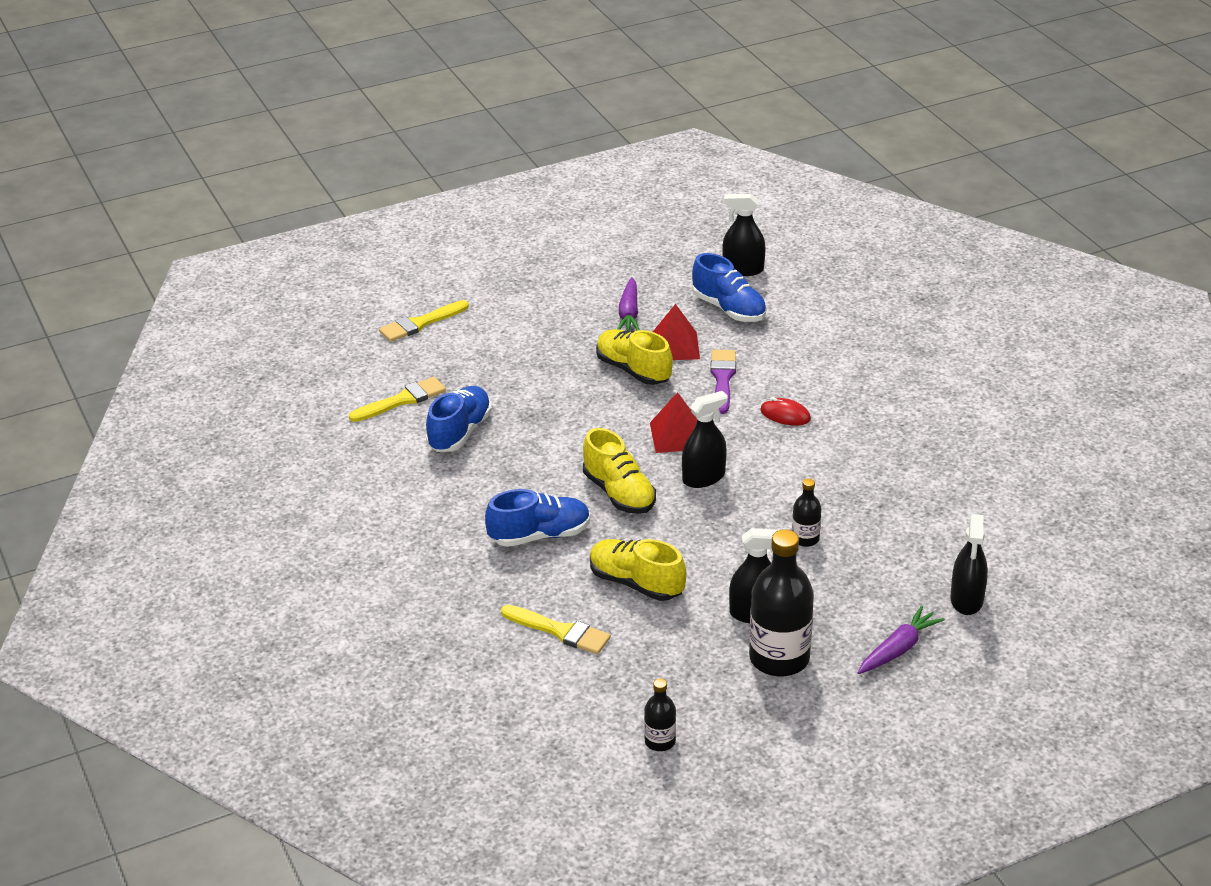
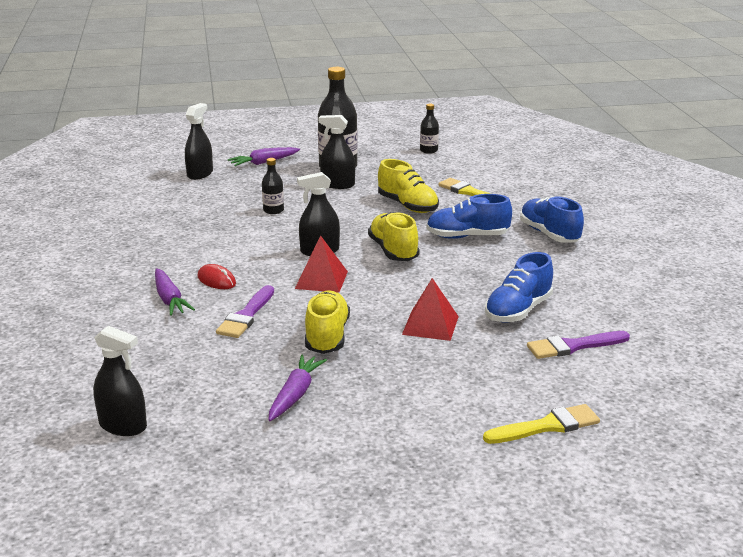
camera: 165 degrees left, 10 degrees down
yellow brush [349,377,446,422] -> purple brush [527,331,630,359]
yellow shoe [596,329,673,385] -> yellow shoe turned 150 degrees counterclockwise [305,290,350,354]
red pyramid [653,304,700,360] -> red pyramid moved to [402,278,459,341]
blue shoe [692,253,767,322] -> blue shoe moved to [520,196,584,243]
none -> purple carrot [155,268,195,316]

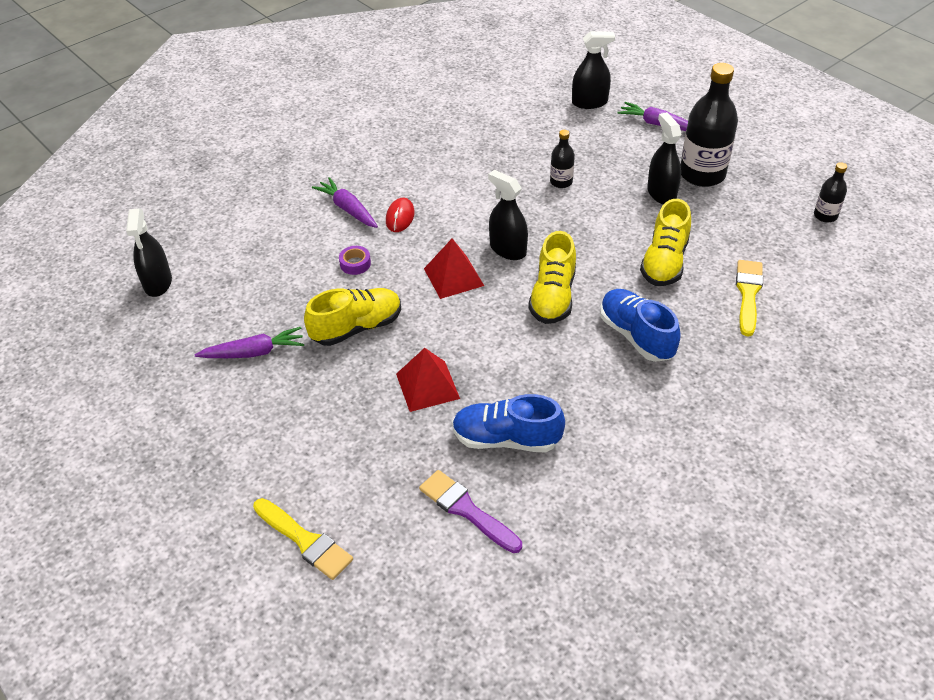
camera: 60 degrees right, 20 degrees up
purple carrot [155,268,195,316] -> purple carrot turned 105 degrees clockwise [312,177,378,228]
purple brush [216,285,274,338] -> purple tape [339,246,371,275]
yellow shoe [368,212,420,261] -> yellow shoe turned 150 degrees clockwise [528,231,576,324]
blue shoe [520,196,584,243] -> none

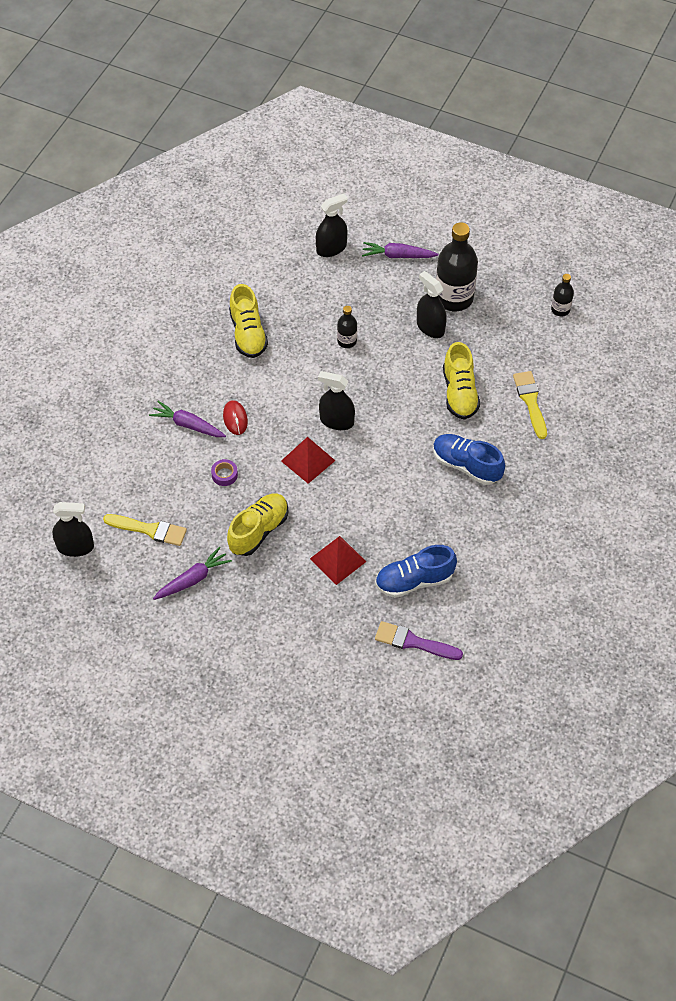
camera: 25 degrees left, 10 degrees up
black spray bottle [126,208,172,297] -> black spray bottle turned 60 degrees counterclockwise [52,502,94,557]
yellow brush [253,498,353,580] -> yellow brush moved to [103,514,187,546]
yellow shoe [528,231,576,324] -> yellow shoe moved to [229,284,268,358]

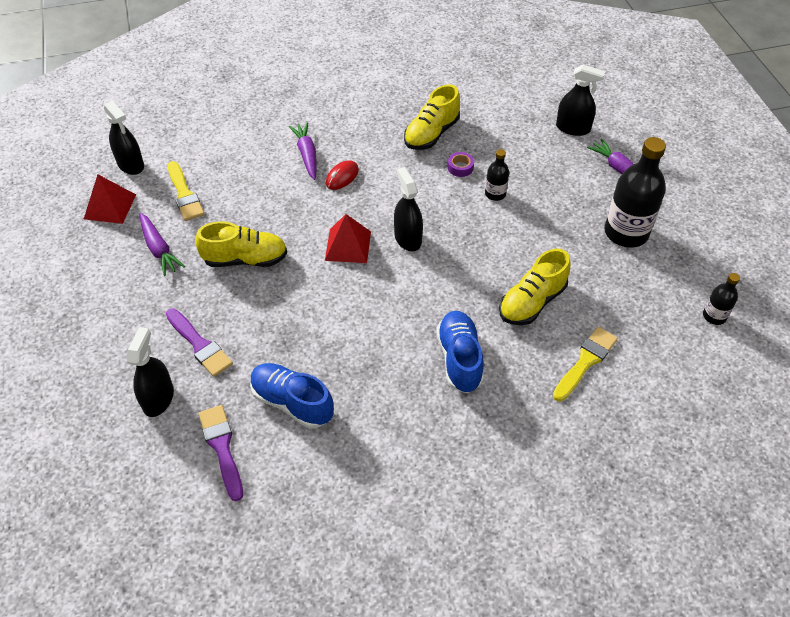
camera: 50 degrees right, 5 degrees down
purple carrot [153,547,232,600] -> purple carrot turned 45 degrees clockwise [140,213,185,276]
purple tape [211,459,238,486] -> purple tape moved to [448,152,474,177]
red pyramid [310,536,366,585] -> red pyramid moved to [84,174,136,224]
black spray bottle [417,271,447,338] -> black spray bottle moved to [127,327,174,417]
none -> purple brush [166,309,233,377]

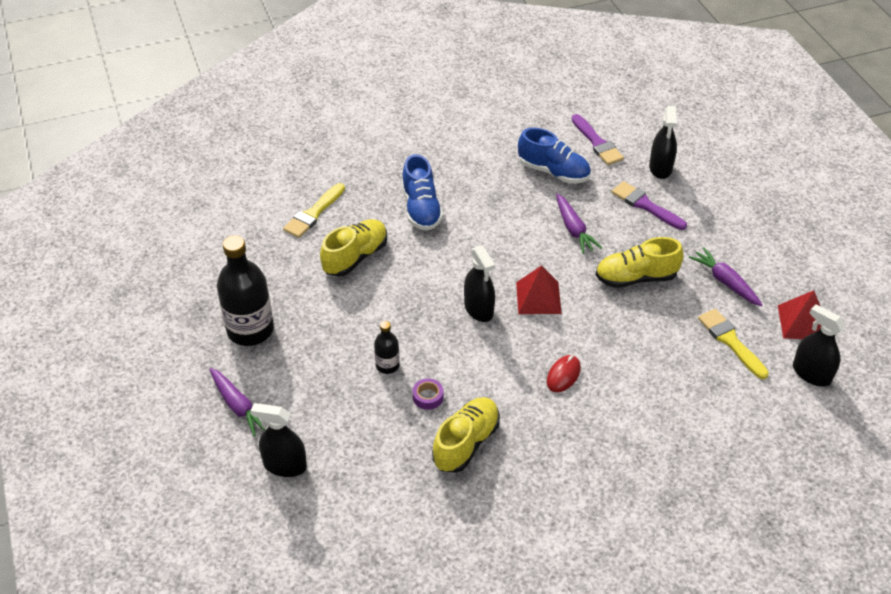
camera: 175 degrees right, 5 degrees down
purple carrot [288,122,317,180] -> purple carrot moved to [556,193,602,254]
black bottle [703,273,740,325] -> none

